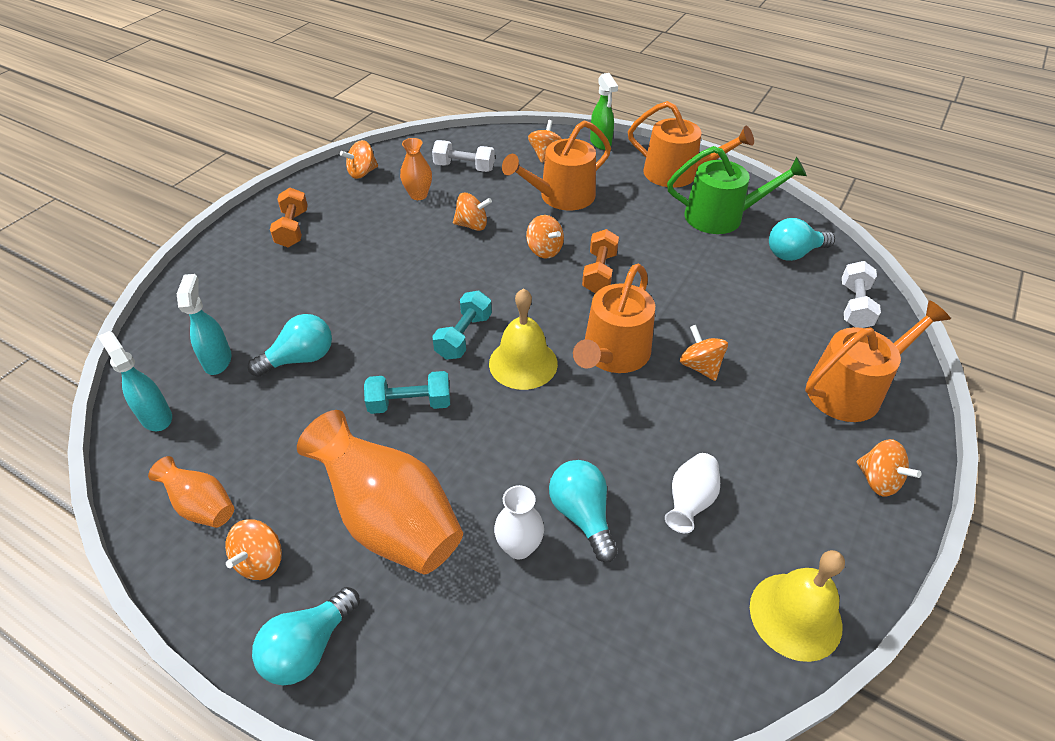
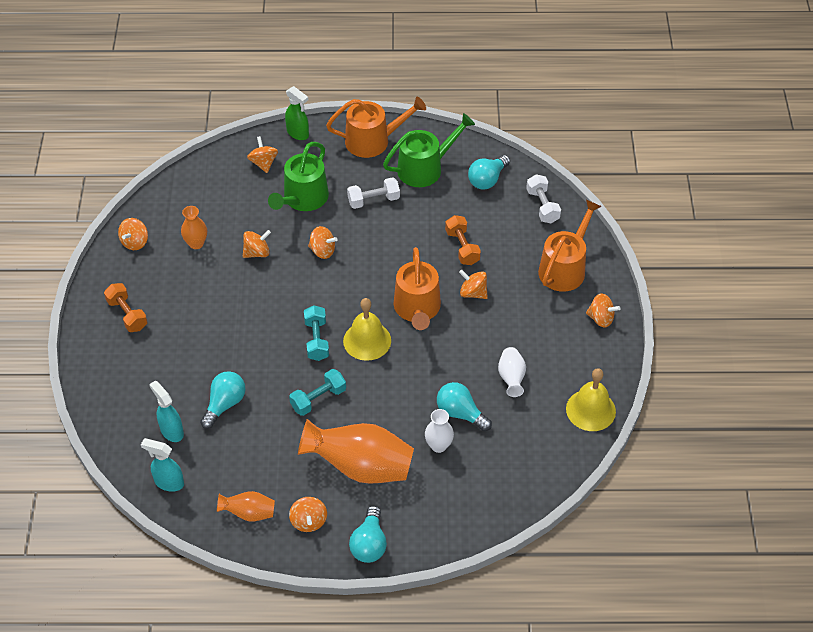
camera: 30 degrees left, 5 degrees up
white dumbbell [432,140,495,172] -> white dumbbell moved to [347,177,400,209]
orange watering can [502,120,611,210] -> green watering can [268,142,329,211]
orange dumbbell [582,229,619,293] -> orange dumbbell moved to [445,215,481,265]

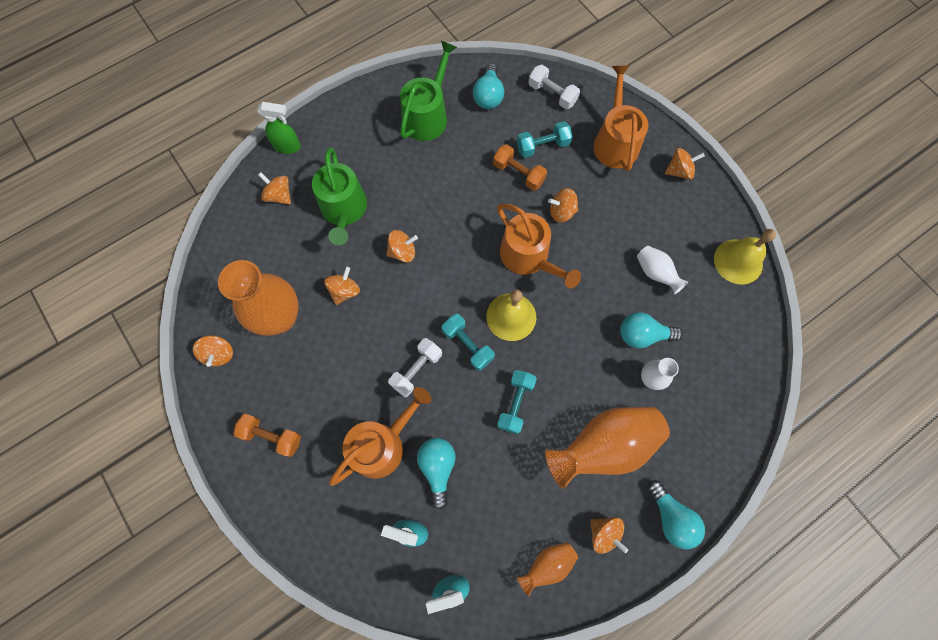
camera: 35 degrees left, 20 degrees up
orange vase [181,206,207,249] -> orange vase [218,260,299,336], size x2.01
orange watering can [326,96,426,158] -> orange watering can moved to [329,387,431,486]
white dumbbell [347,177,400,209] -> white dumbbell moved to [388,338,442,397]
none -> turquoise dumbbell [517,121,572,158]

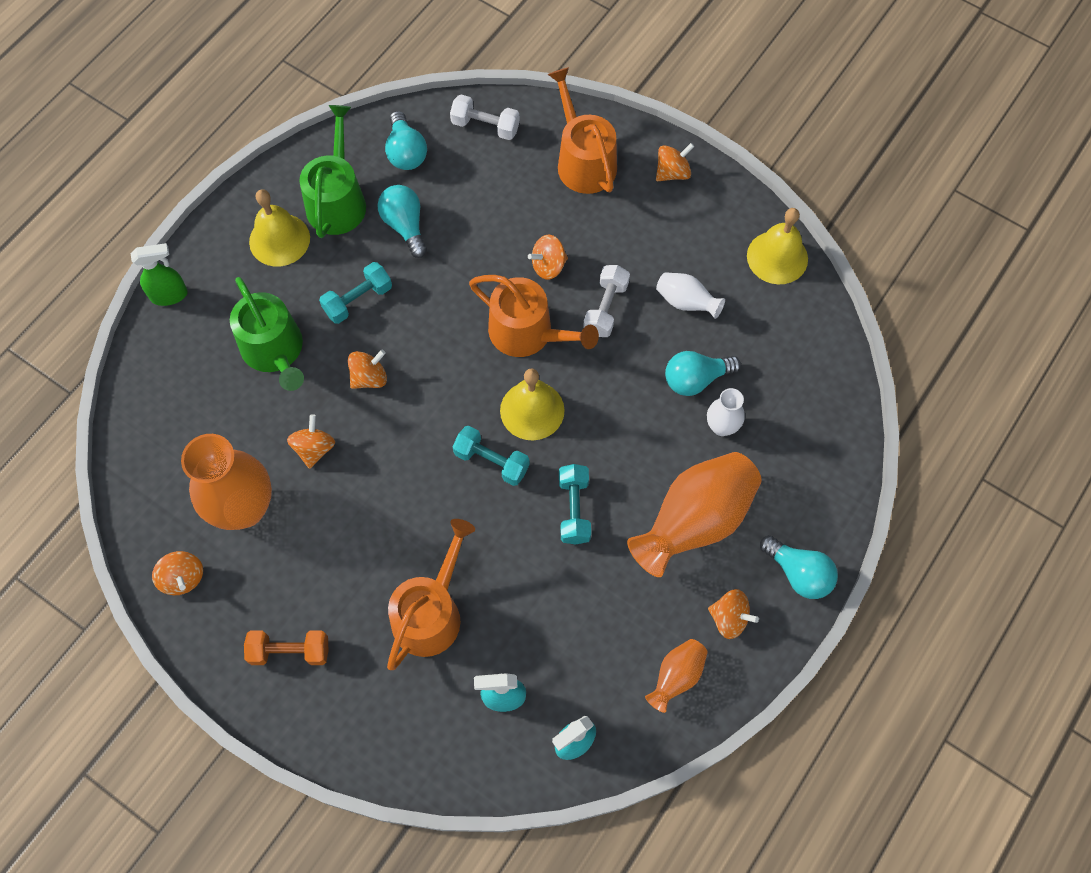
camera: 20 degrees left, 5 degrees down
orange spinning top [258,172,291,204] -> none
white dumbbell [388,338,442,397] -> white dumbbell moved to [583,265,630,337]
turquoise light bulb [417,438,456,510] -> turquoise light bulb moved to [377,185,427,258]
orange dumbbell [493,144,547,191] -> none
turquoise dumbbell [517,121,572,158] -> turquoise dumbbell moved to [319,262,392,324]
none -> yellow bell [249,189,310,266]

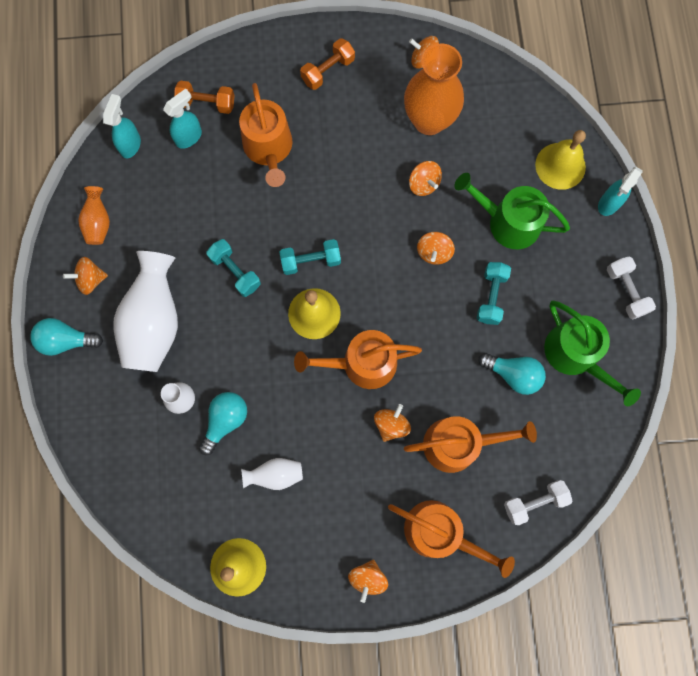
camera: 140 degrees right, 10 degrees up
green spray bottle [131,243,188,306] -> turquoise spray bottle [598,167,643,216]
yellow bell [249,189,310,266] -> yellow bell moved to [535,130,586,190]
turquoise light bulb [385,111,427,170] -> none
white dumbbell [583,265,630,337] -> white dumbbell moved to [607,257,656,319]
orange vase [627,452,762,577] -> white vase [114,251,178,372]
none -> orange dumbbell [174,80,235,114]
none -> orange watering can [404,416,537,473]

